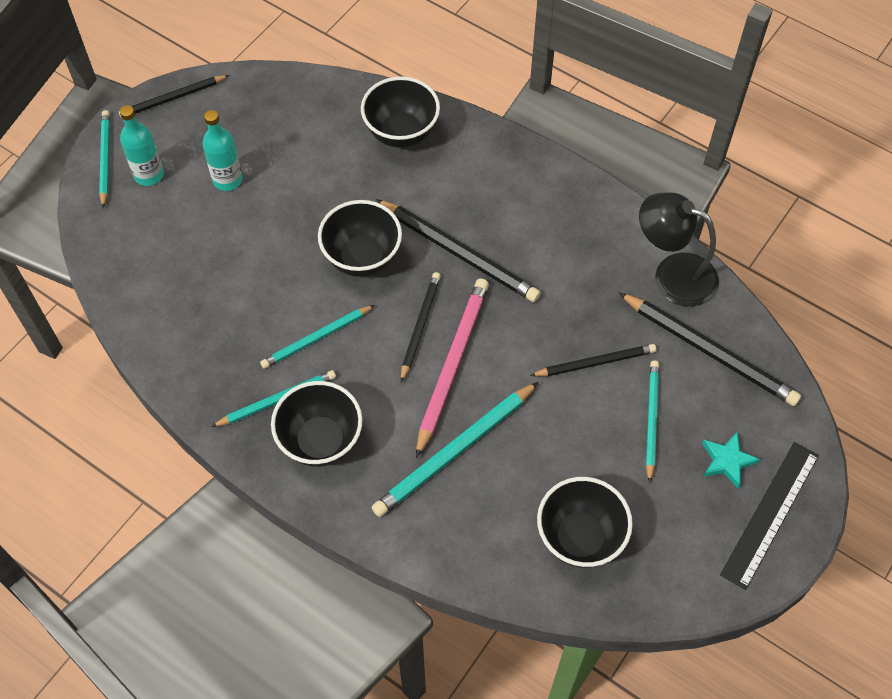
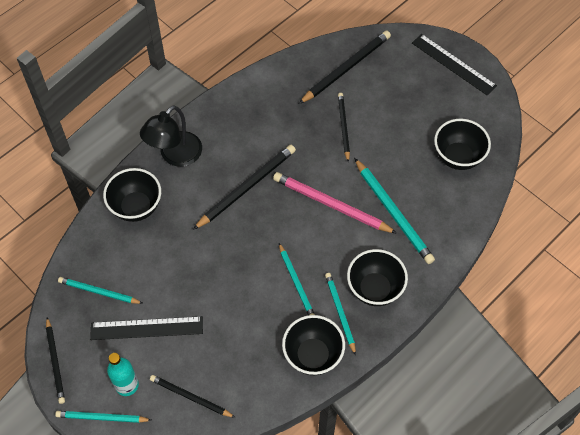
camera: 80 degrees left, 0 degrees up
turquoise bottle [202,110,243,191] -> black ruler [90,316,203,340]
black bowl [318,200,402,277] -> black bowl moved to [282,315,345,375]
black pencil [401,272,441,382] -> black pencil moved to [150,375,235,418]
black lamp [639,192,719,307] -> black lamp moved to [140,105,202,167]
turquoise pencil [646,361,659,483] -> turquoise pencil moved to [58,277,143,304]
turquoise star [702,431,760,489] -> none

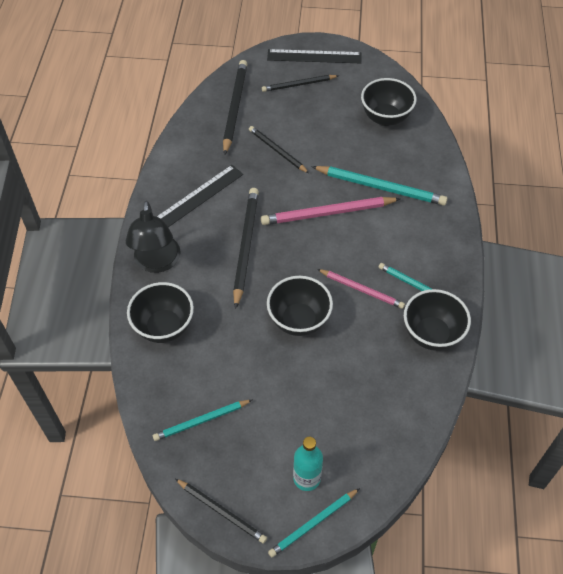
camera: 40 degrees left, 5 degrees down
black ruler [90,316,203,340] -> black ruler moved to [157,165,243,227]
black pencil [150,375,235,418] -> black pencil moved to [262,75,339,92]
turquoise pencil [279,243,315,315] -> pink pencil [317,269,405,309]
black bowl [347,249,408,306] -> black bowl moved to [267,276,333,336]

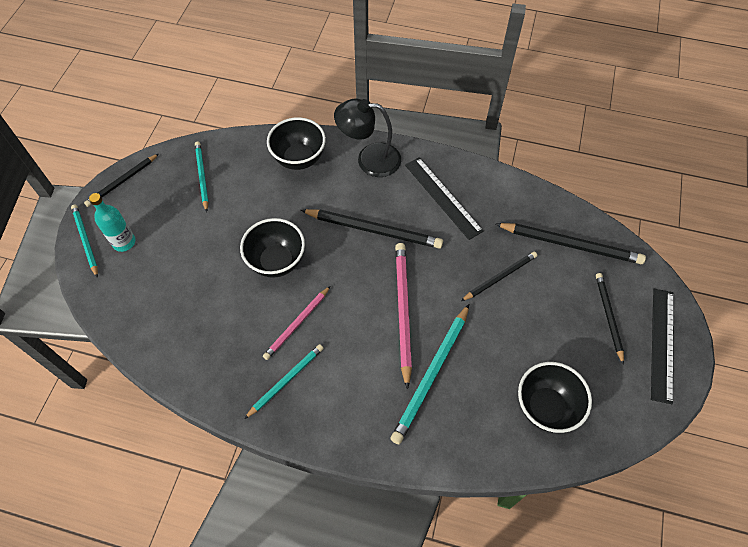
camera: 100 degrees right, 5 degrees up
black bowl [404,289,471,351] -> none

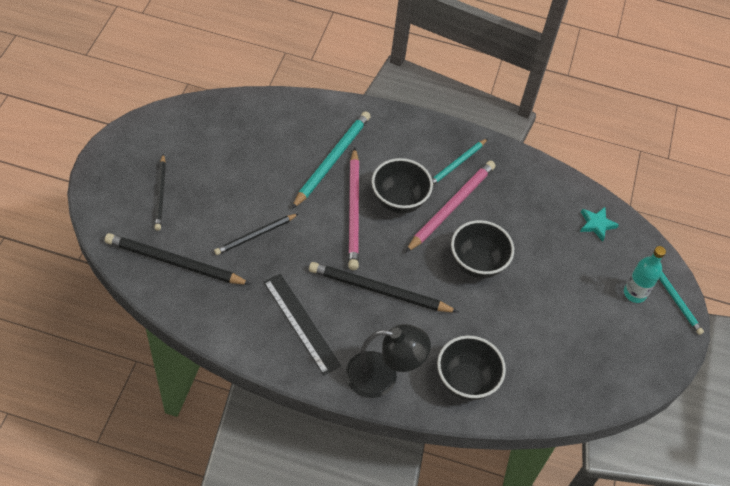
camera: 175 degrees right, 5 degrees down
black pencil [84,154,159,207] -> none
turquoise pencil [195,142,209,212] -> none
pink pencil [263,286,330,360] -> pink pencil [405,161,496,253], size x1.59
black bowl [518,362,592,433] -> black bowl moved to [372,158,433,214]
black ruler [651,289,674,404] -> none
none -> turquoise star [580,207,619,242]

